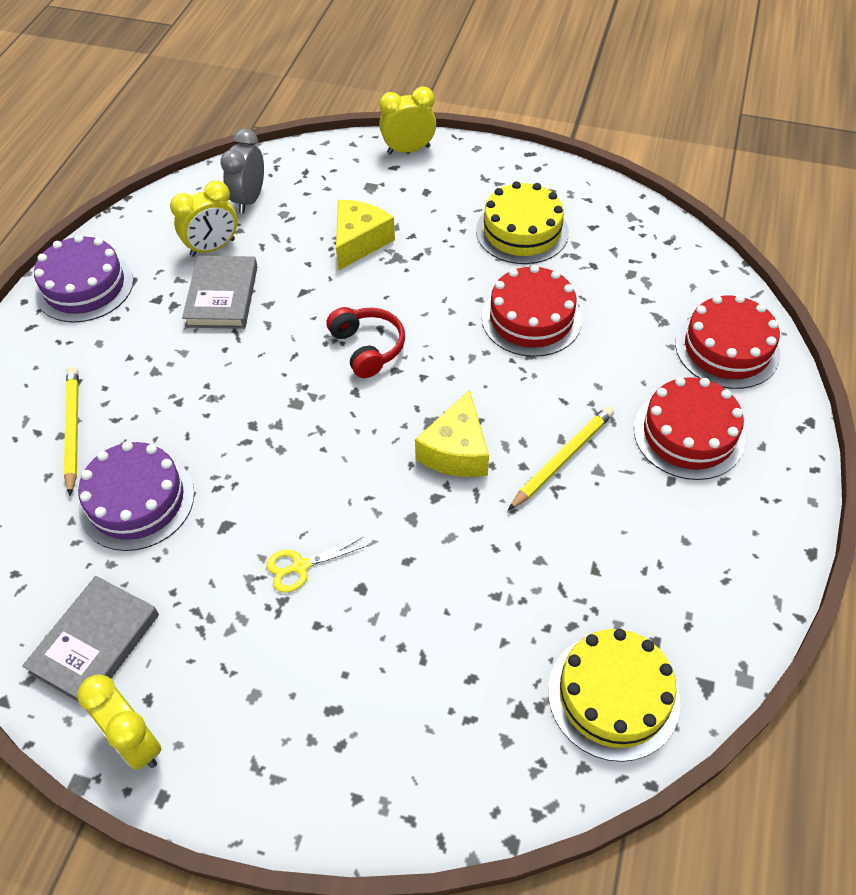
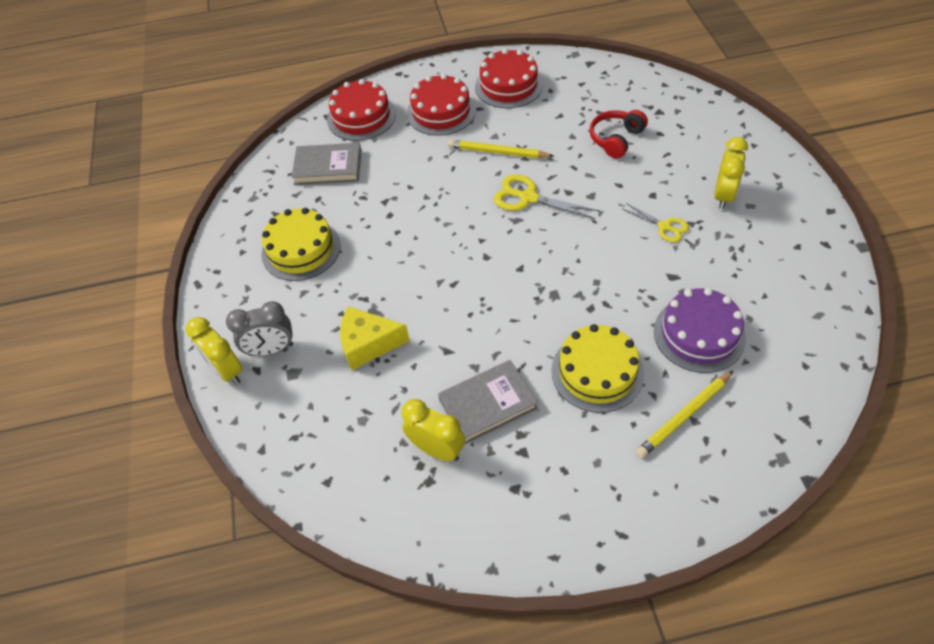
camera: 115 degrees left, 0 degrees up
grey book [22,576,159,702] -> grey book moved to [291,143,362,185]
purple cake [34,235,134,323] -> none
yellow clock [77,674,162,770] -> yellow clock moved to [714,137,748,209]
grey clock [220,129,264,214] -> grey clock moved to [226,301,293,356]
red headphones [327,307,405,378] -> red headphones moved to [590,110,648,158]
yellow cheese [415,390,489,477] -> yellow scissors [494,175,599,219]
red cake [482,265,582,357] -> red cake moved to [475,49,543,108]
yellow cake [548,629,680,762] -> yellow cake moved to [551,324,644,413]

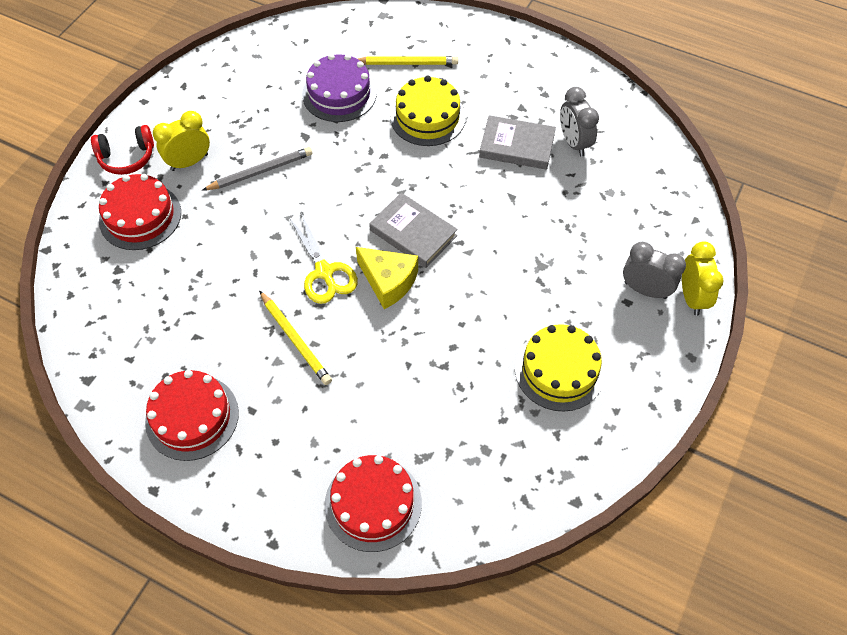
camera: 145 degrees left, 5 degrees up
grey book [291,143,362,185] -> grey book moved to [369,193,458,268]
yellow cheese [340,306,410,370] -> yellow cheese moved to [356,247,418,309]
yellow clock [402,399,465,461] -> grey clock [560,87,599,156]
red cake [407,74,476,136] -> red cake moved to [99,174,181,250]
red headphones [590,110,648,158] -> red headphones moved to [91,125,154,175]
yellow scissors [623,203,689,242] -> grey pencil [202,147,312,191]

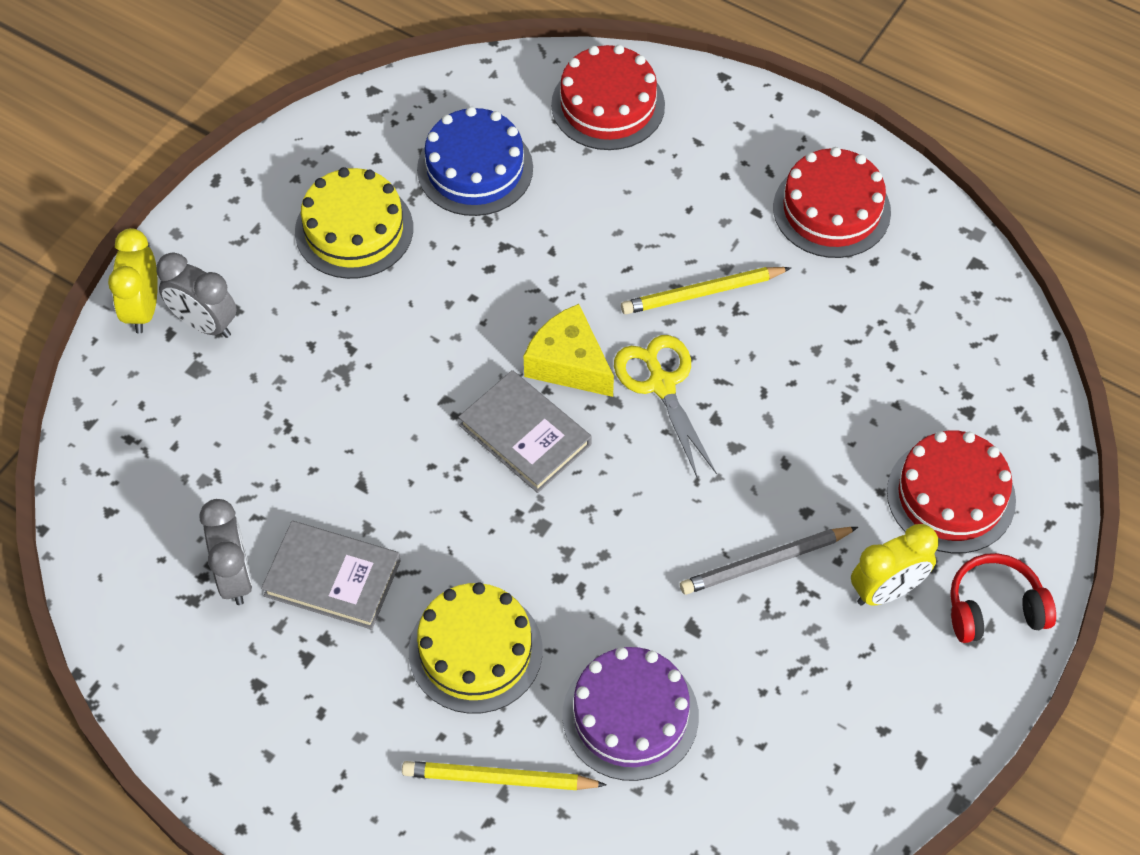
camera: 175 degrees left, 0 degrees up
yellow pencil [259,291,332,385] -> yellow pencil turned 75 degrees counterclockwise [621,267,791,314]
none -> blue cake [417,107,533,216]

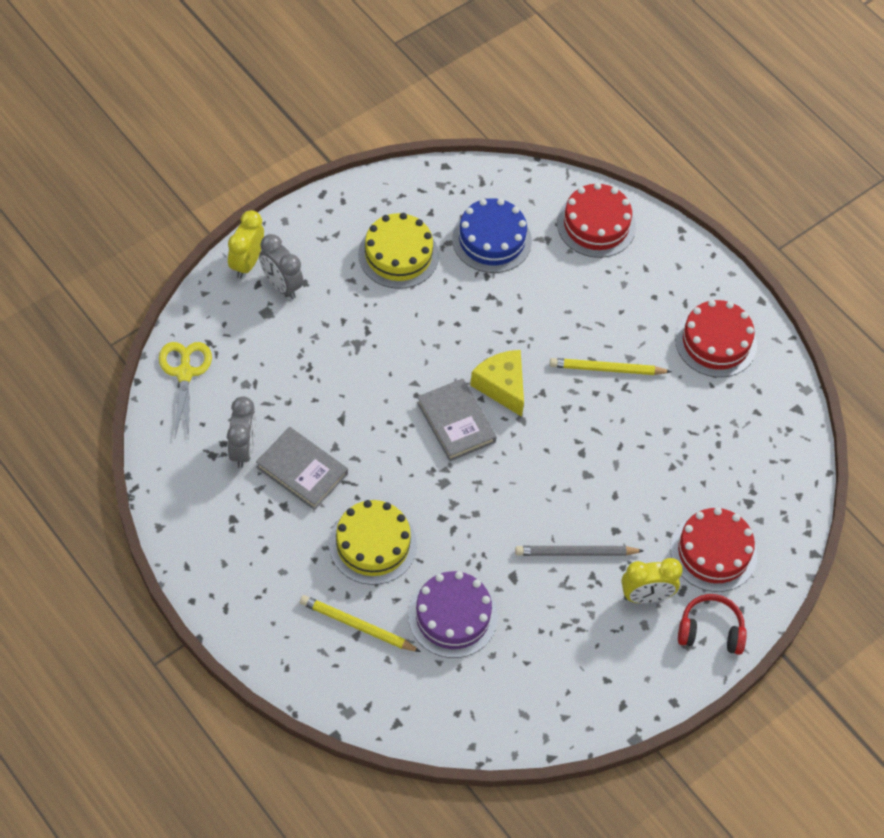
camera: 15 degrees right, 0 degrees up
yellow scissors [614,335,717,479] -> yellow scissors moved to [159,342,212,440]

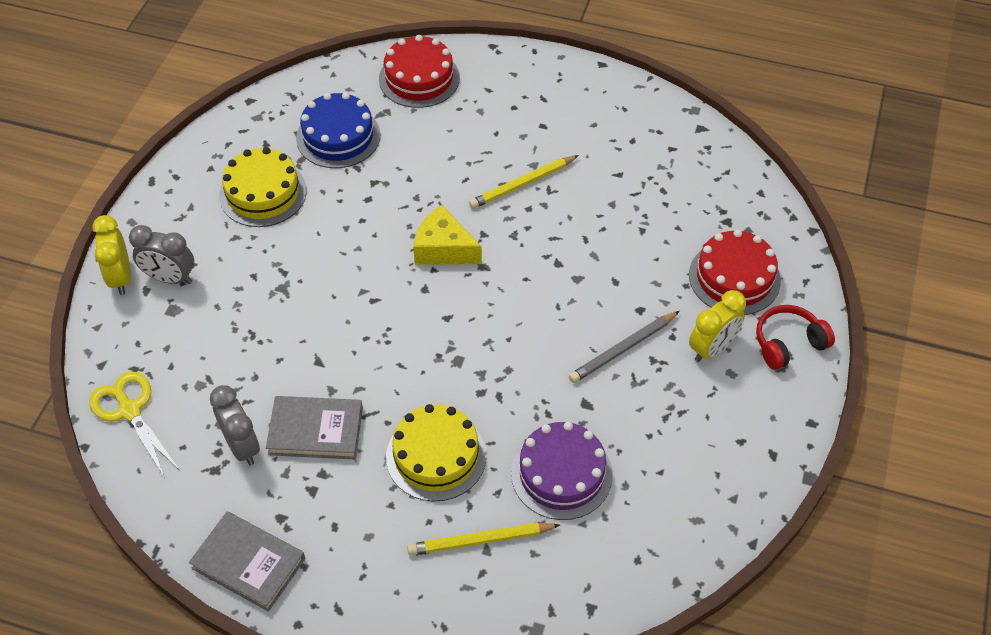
camera: 30 degrees left, 5 degrees down
grey book [417,378,497,461] -> grey book moved to [189,511,305,612]
red cake [675,300,757,377] -> none

